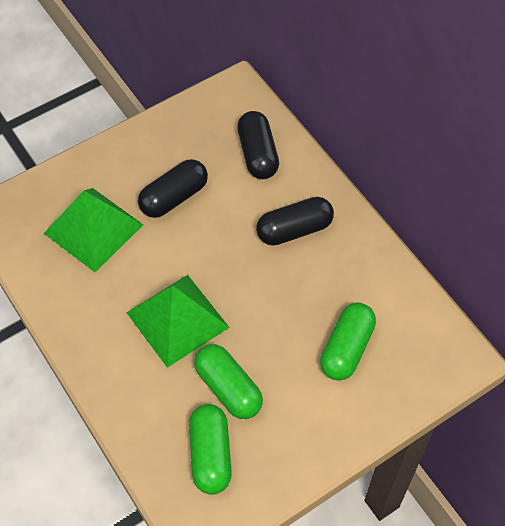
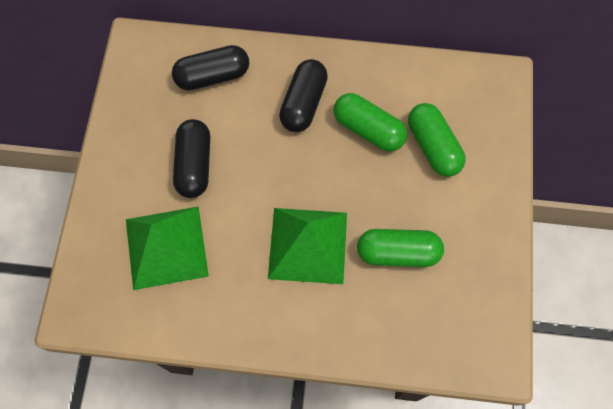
camera: 50 degrees left, 10 degrees up
green capsule [189,404,232,495] -> green capsule moved to [333,93,407,152]
black capsule [237,111,279,179] -> black capsule turned 45 degrees counterclockwise [172,45,249,90]

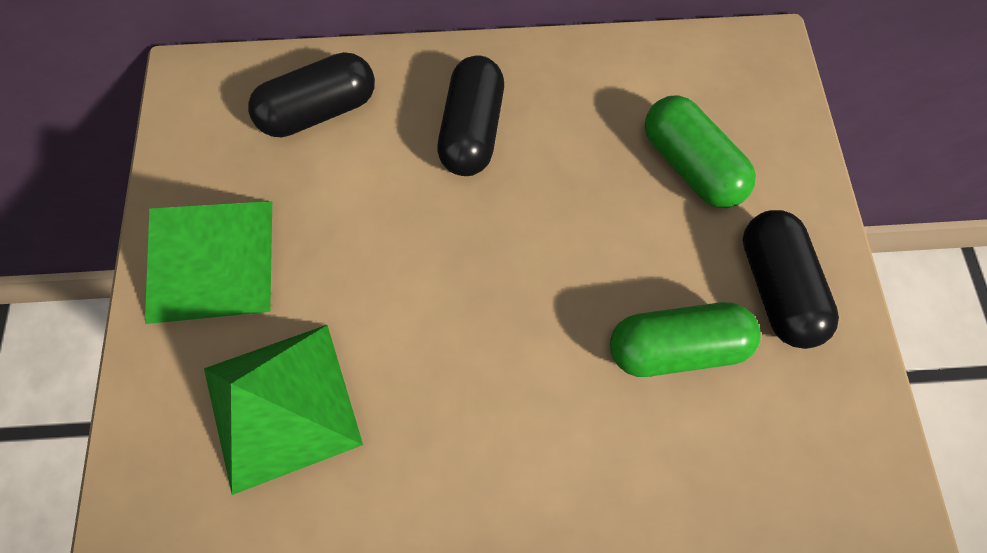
camera: 10 degrees left, 0 degrees up
black capsule [173,119,210,198] -> black capsule moved to [743,210,839,349]
green pyramid [268,208,347,284] -> green pyramid moved to [145,201,272,324]
green capsule [333,93,407,152] -> none

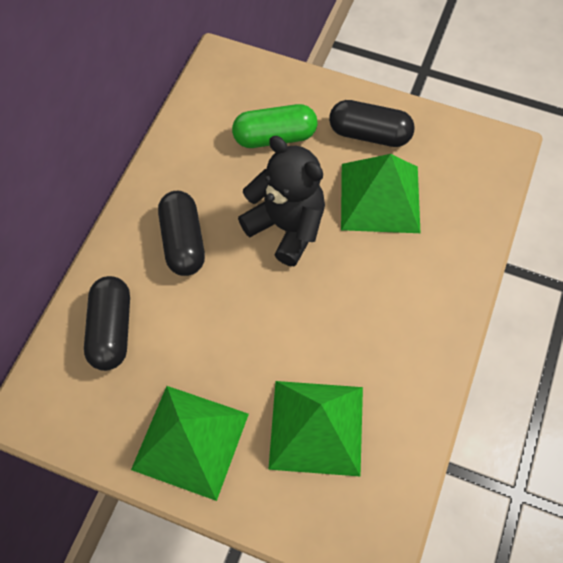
camera: 65 degrees left, 5 degrees down
black capsule [437,55,504,176] -> black capsule turned 45 degrees clockwise [158,191,205,276]
green capsule [610,302,761,377] -> green pyramid [341,154,421,233]
none -> black teddy bear [238,136,325,266]

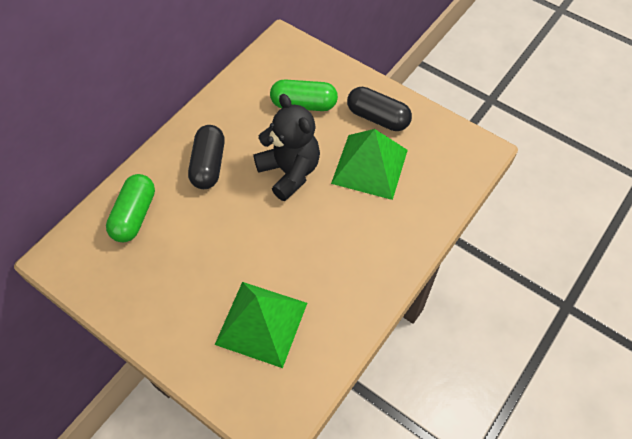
camera: 15 degrees right, 5 degrees down
black capsule [84,276,130,371] -> green capsule [106,174,155,242]
green pyramid [131,386,249,501] -> none

